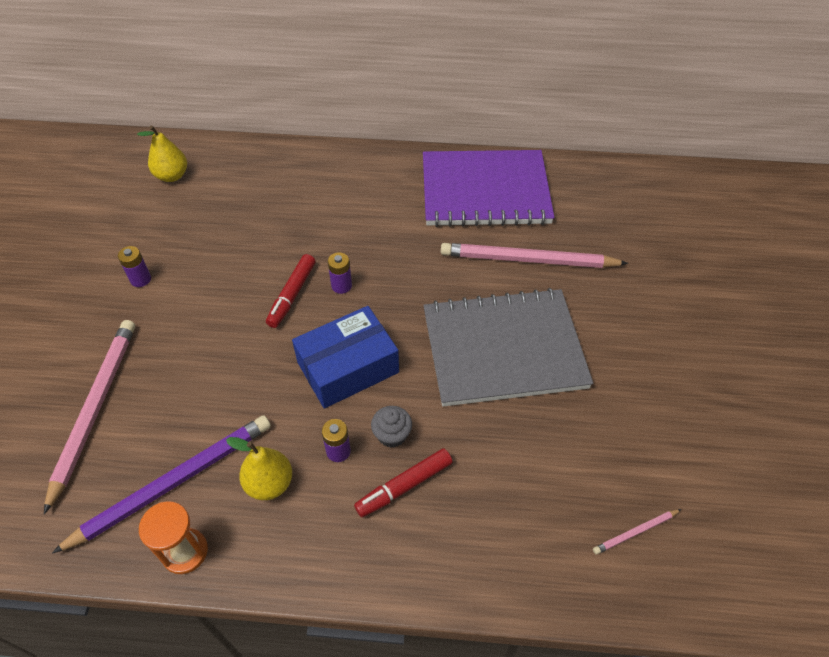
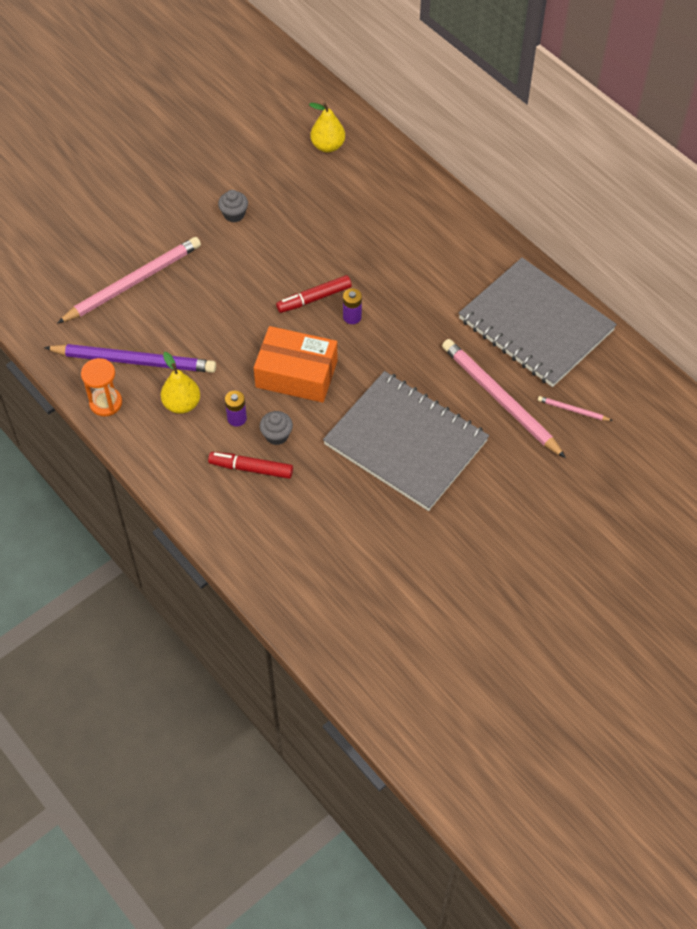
camera: 45 degrees right, 5 degrees up
purple battery [118,246,151,287] -> grey cupcake [218,190,248,222]
blue box [292,306,399,409] -> orange box [254,326,337,403]
purple notebook [423,150,555,227] -> grey notebook [459,258,617,387]
pink pencil [593,509,681,554] -> pink pencil moved to [538,396,613,421]

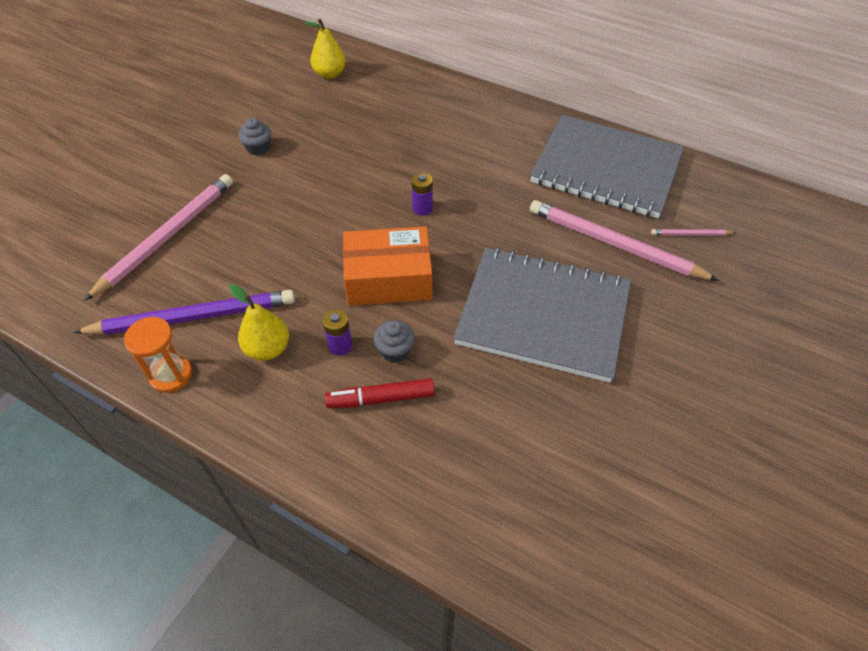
camera: 20 degrees left, 5 degrees down
red marker [276,275,352,313] -> none

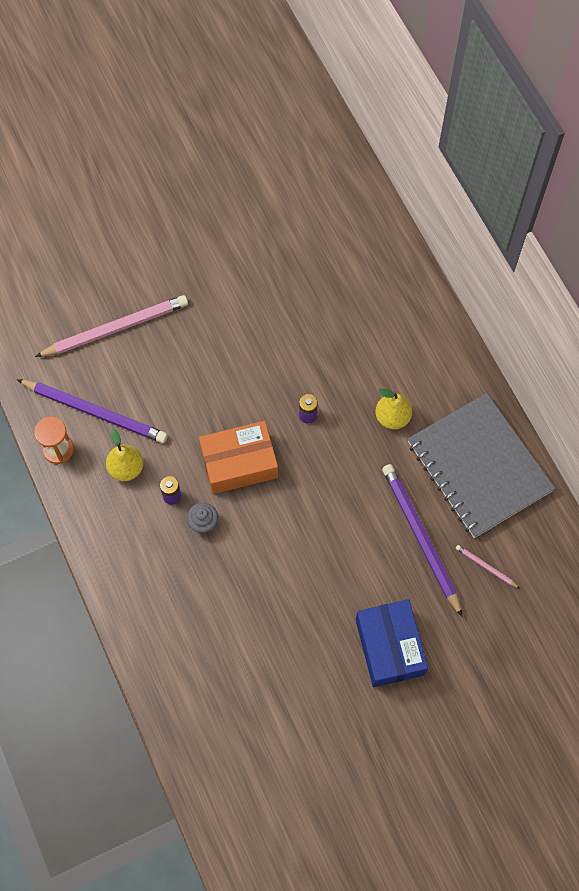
camera: 35 degrees right, 15 degrees up
grey cupcake [239,118,271,156] -> none
yellow pear [304,18,346,79] -> yellow pear moved to [375,389,412,429]
red marker [325,378,435,408] -> none
orange box [343,226,432,306] -> orange box turned 45 degrees counterclockwise [199,421,278,494]
grey notebook [454,247,631,383] -> none
pink pencil [530,200,719,281] -> purple pencil [382,464,463,617]
none -> blue box [356,599,428,687]

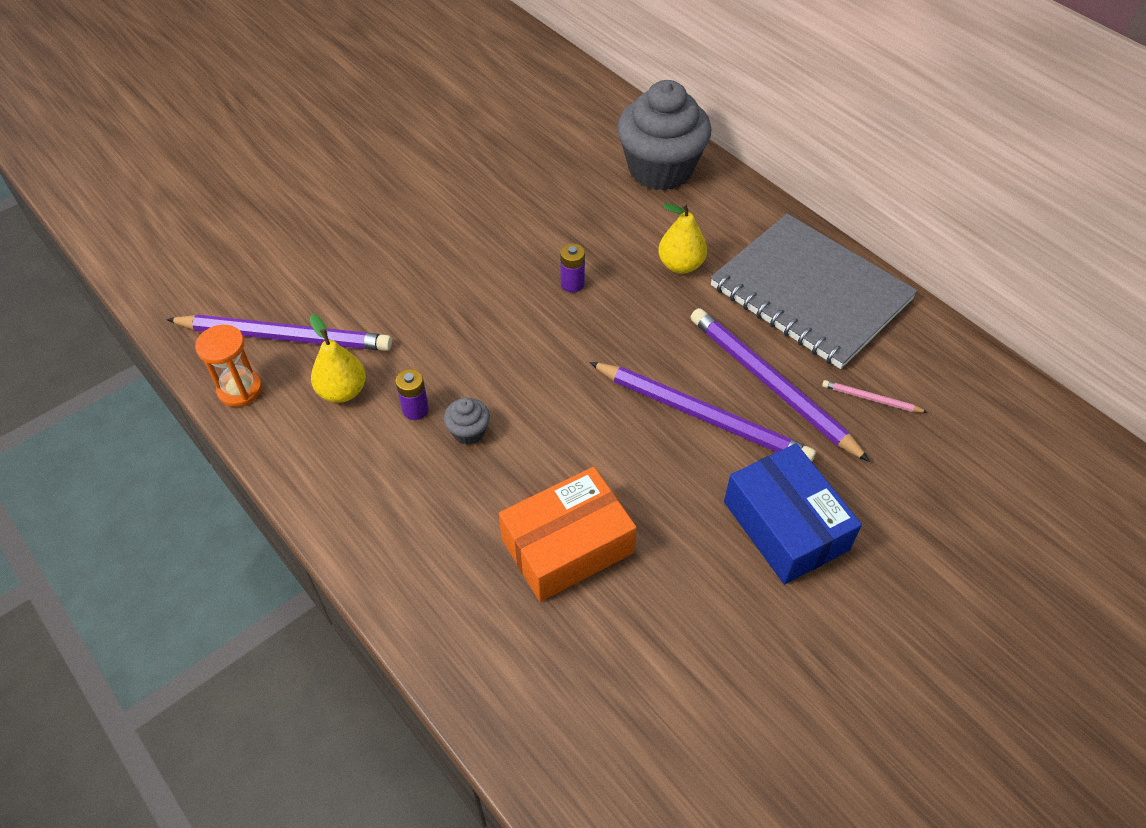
camera: 15 degrees left, 15 degrees down
pink pencil [35,295,188,357] -> none
orange box [199,421,278,494] -> orange box moved to [499,467,637,602]
none -> purple pencil [589,362,816,462]
none -> grey cupcake [617,80,711,191]

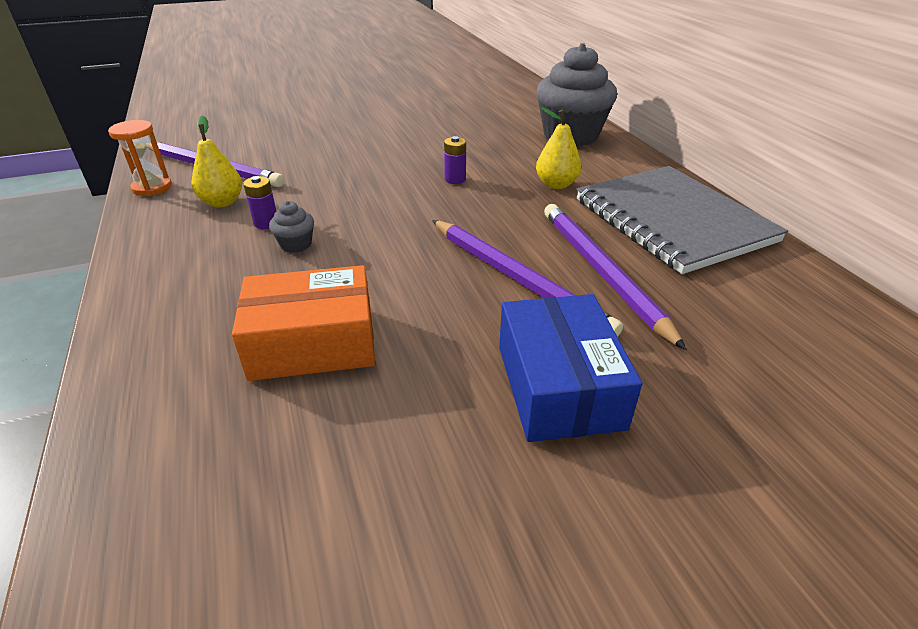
camera: 20 degrees right, 15 degrees down
pink pencil [822,380,928,413] -> none

